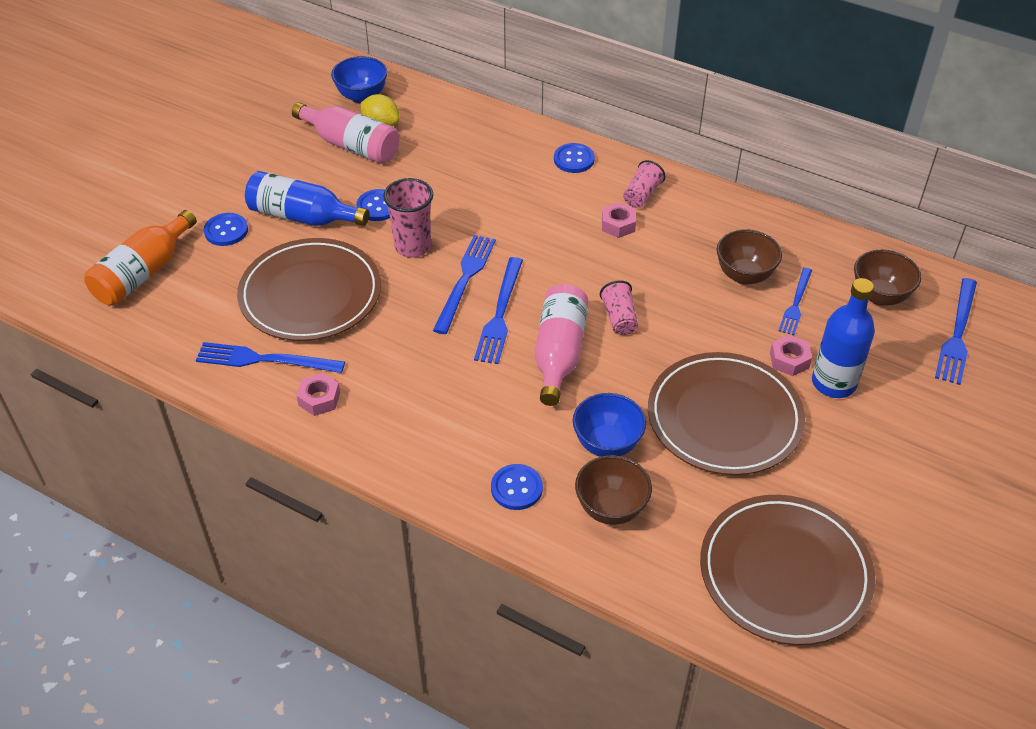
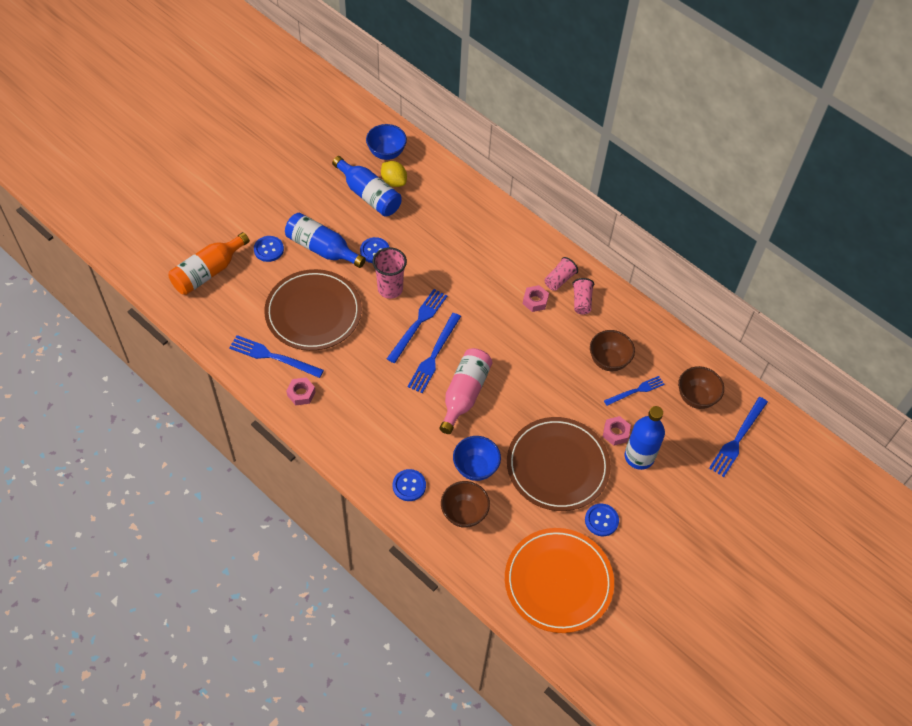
camera: 10 degrees right, 10 degrees up
pink bottle [292,102,399,164] -> blue bottle [332,156,402,217]
blue button [554,143,595,173] -> blue button moved to [585,504,619,536]
pink cup [600,280,638,335] -> pink cup moved to [572,278,594,315]
brown plate [700,495,875,645] -> orange plate [505,528,614,633]
blue fork [779,268,812,335] -> blue fork turned 150 degrees counterclockwise [604,376,665,406]

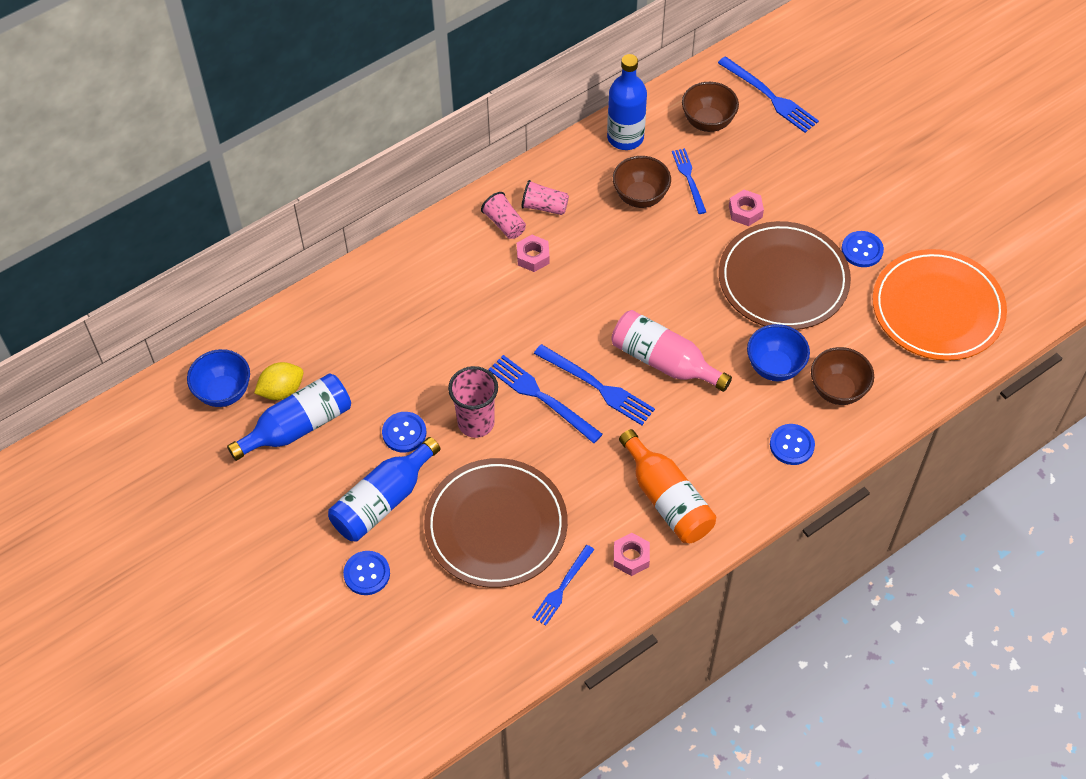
camera: 75 degrees left, 0 degrees up
orange bottle [168,232,250,295] -> orange bottle moved to [619,429,716,543]
blue fork [229,335,324,378] -> blue fork [532,545,595,626], size x0.66
blue bottle [625,406,665,470] -> blue bottle moved to [607,54,647,150]

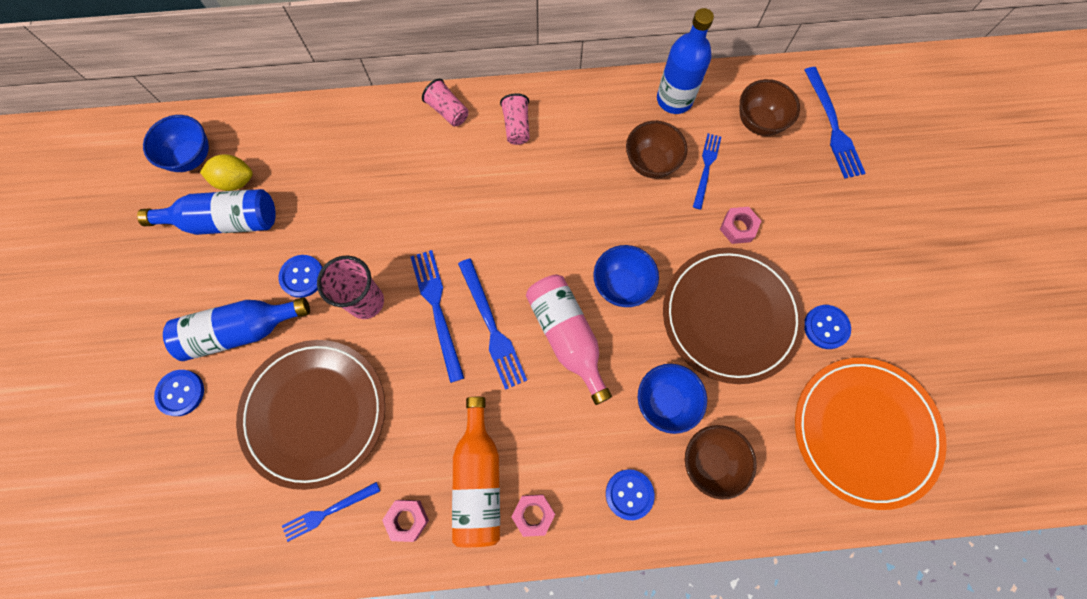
camera: 30 degrees right, 15 degrees up
pink nut [517,235,550,272] -> pink nut moved to [511,494,555,537]
pink cup [521,180,569,215] -> pink cup moved to [422,79,468,126]
none -> blue bowl [593,245,659,307]

